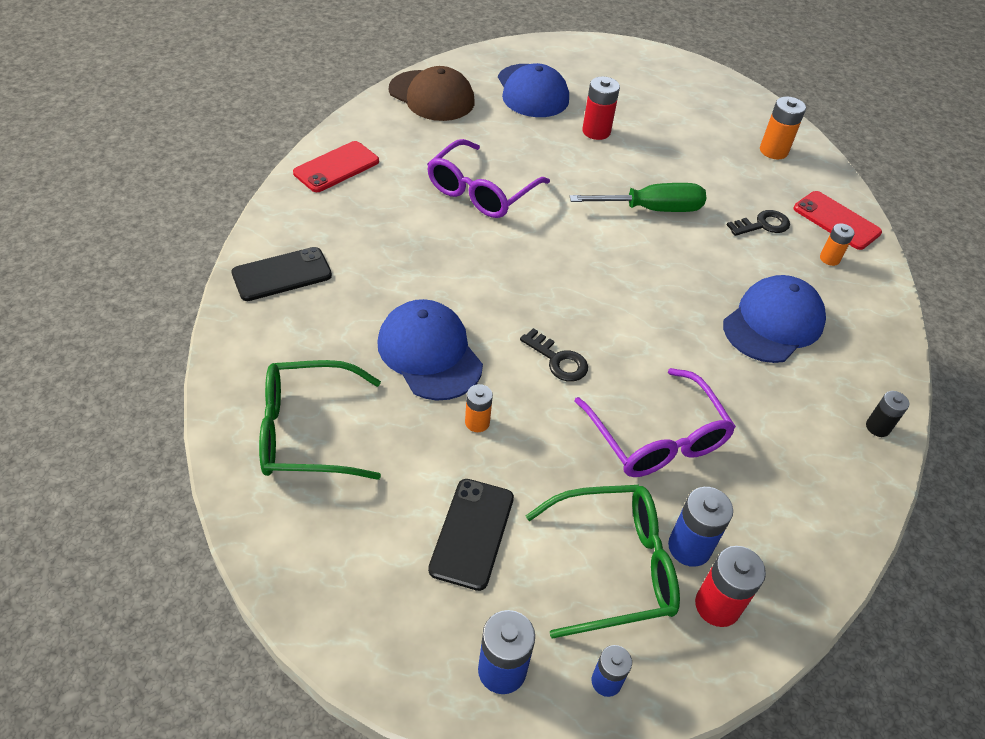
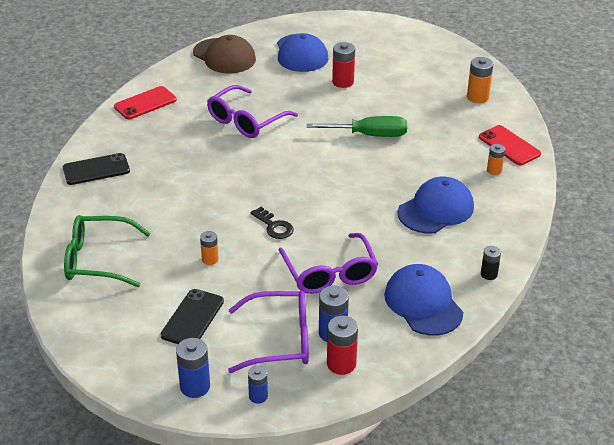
camera: 10 degrees right, 10 degrees down
blue cap [378,299,483,400] -> blue cap moved to [384,264,463,336]
green glasses [525,485,680,639] -> purple glasses [228,291,309,373]
black key [727,210,790,236] -> none

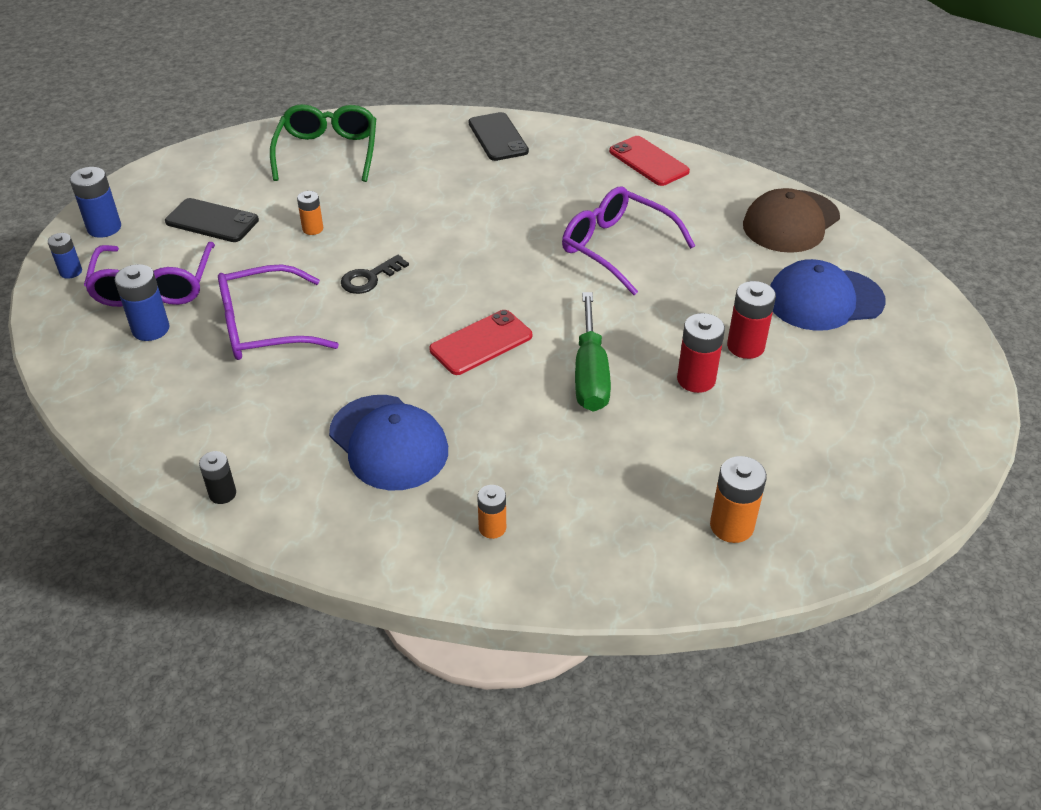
camera: 90 degrees right, 5 degrees up
red battery [327,316,358,375] -> red battery moved to [677,313,725,393]
blue cap [384,264,463,336] -> none
red phone [479,125,541,165] -> red phone moved to [429,310,532,375]

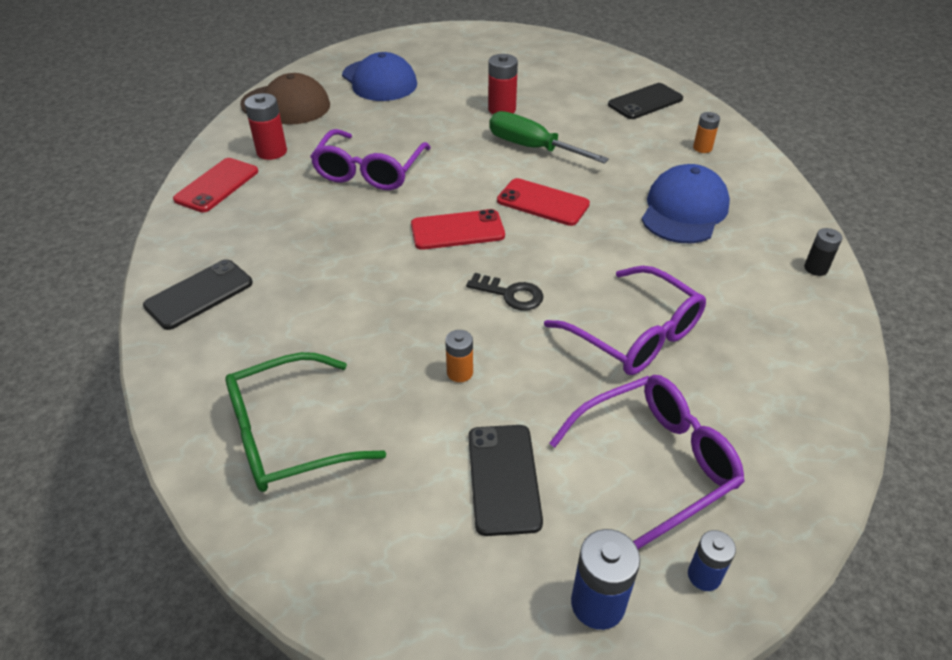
camera: 115 degrees left, 0 degrees up
blue battery [115,264,169,341] -> none
green screwdriver [575,292,611,412] -> green screwdriver turned 120 degrees counterclockwise [489,111,609,164]
orange battery [710,456,767,543] -> none
red battery [727,281,776,359] -> red battery moved to [244,93,287,160]
none -> red phone [411,209,505,250]
none -> black phone [608,83,683,119]

